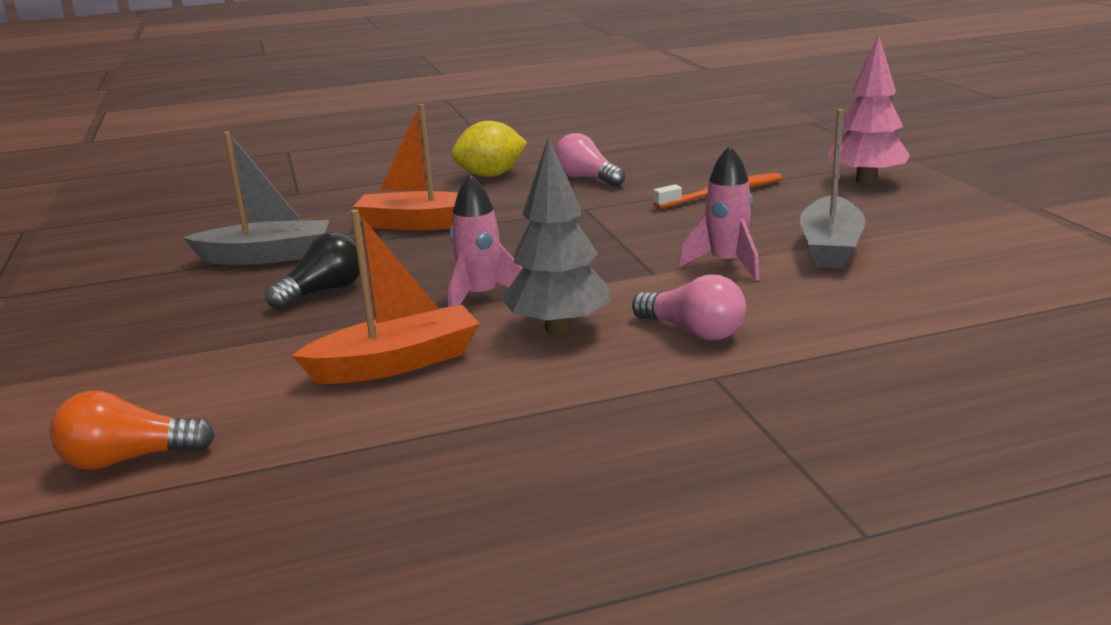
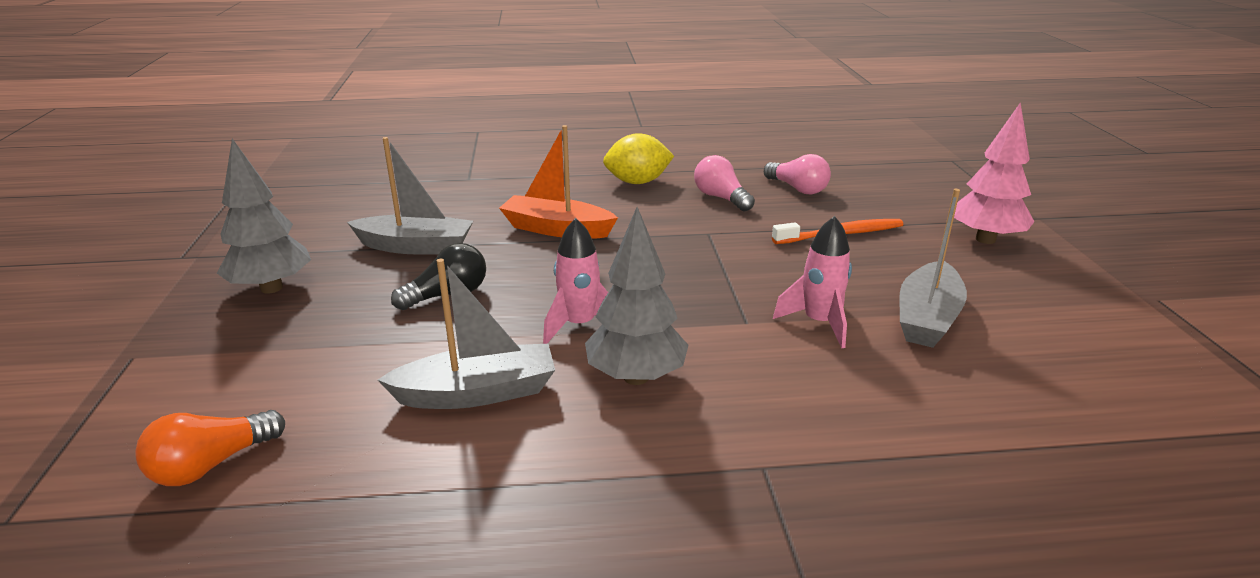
camera: 10 degrees right, 5 degrees up
orange light bulb [50,391,215,470] -> orange light bulb turned 45 degrees counterclockwise [135,410,285,486]
orange boat [292,210,480,384] -> grey boat [378,259,555,409]
pink light bulb [632,275,746,340] -> pink light bulb moved to [764,154,831,195]
none -> grey tree [217,138,311,294]

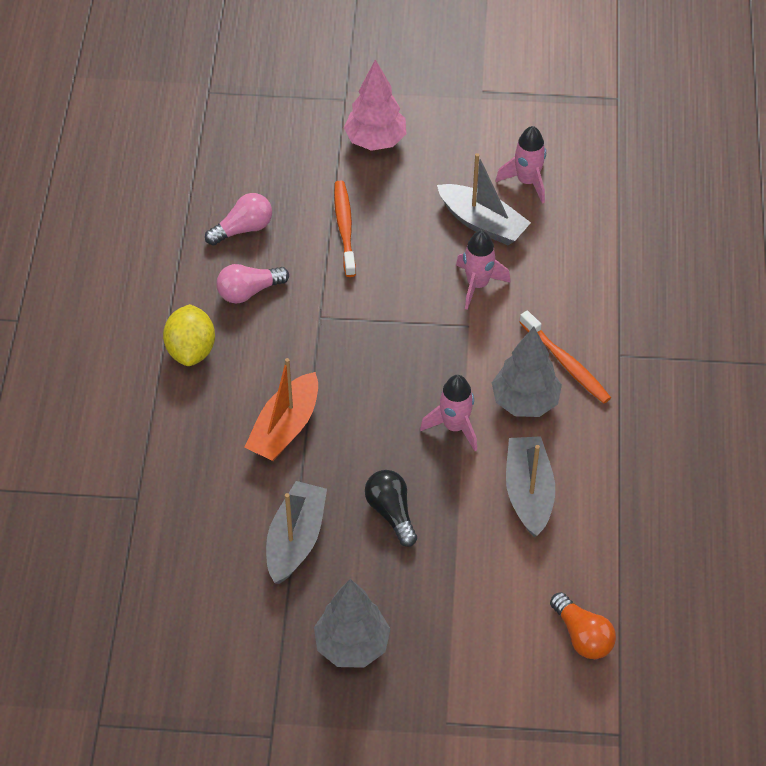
camera: 80 degrees left, 25 degrees up
none -> pink rocket [496,126,546,204]
none -> orange toothbrush [519,310,611,403]

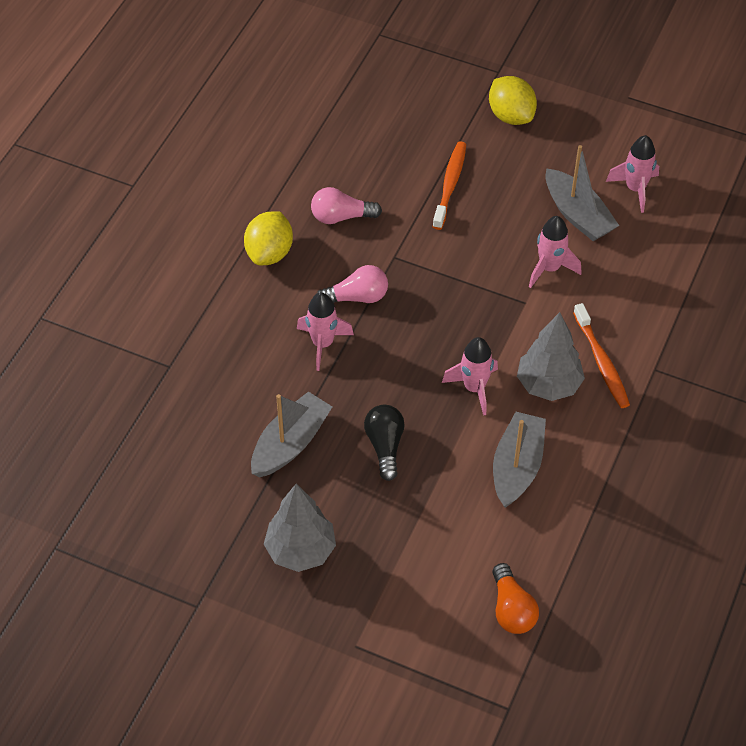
camera: 20 degrees right, 0 degrees up
pink light bulb [205,193,272,246] -> pink light bulb moved to [317,265,388,303]
orange boat [244,358,318,461] -> pink rocket [297,292,354,371]
pink tree [344,59,406,151] -> yellow lemon [489,76,537,125]

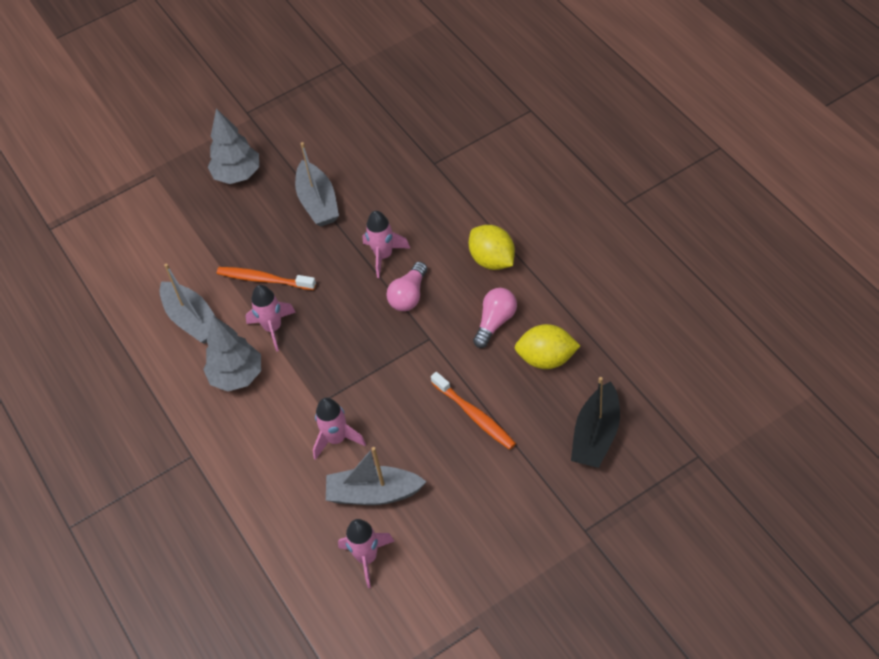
camera: 130 degrees right, 0 degrees up
black light bulb [364,405,405,481] -> none
yellow lemon [489,76,537,125] -> yellow lemon moved to [515,324,580,369]
orange light bulb [492,563,539,634] -> none
orange toothbrush [573,303,630,408] -> orange toothbrush moved to [217,267,316,290]
none -> black boat [571,377,620,468]

